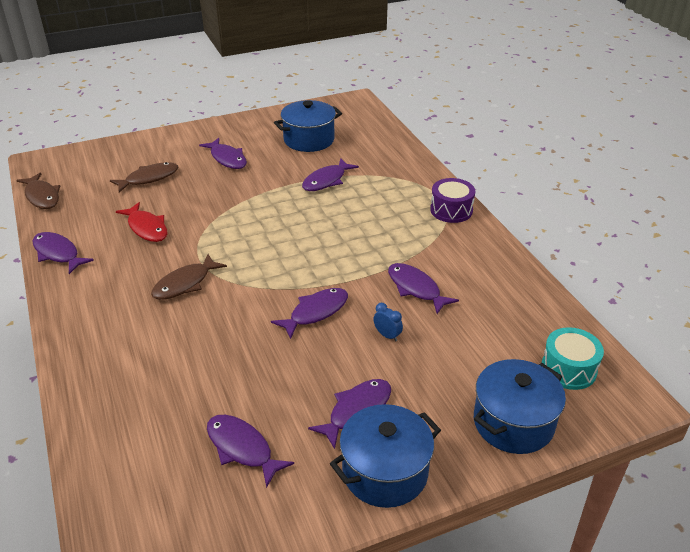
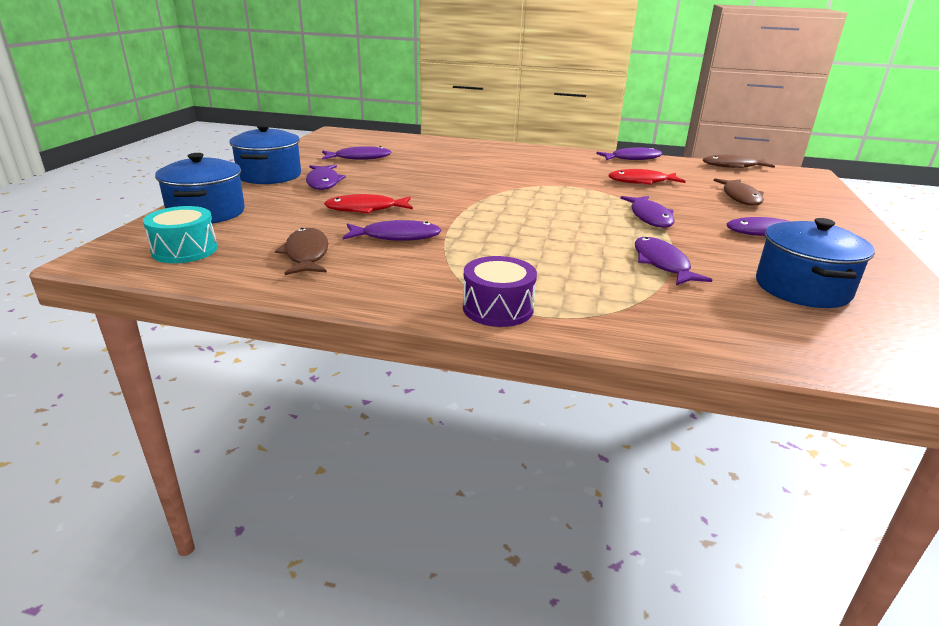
camera: 125 degrees right, 10 degrees down
brown fish [151,254,227,300] -> brown fish moved to [275,228,329,275]
purple fish [271,288,348,339] -> purple fish moved to [620,196,675,228]
blue clock [374,303,403,341] -> red fish [324,194,413,214]

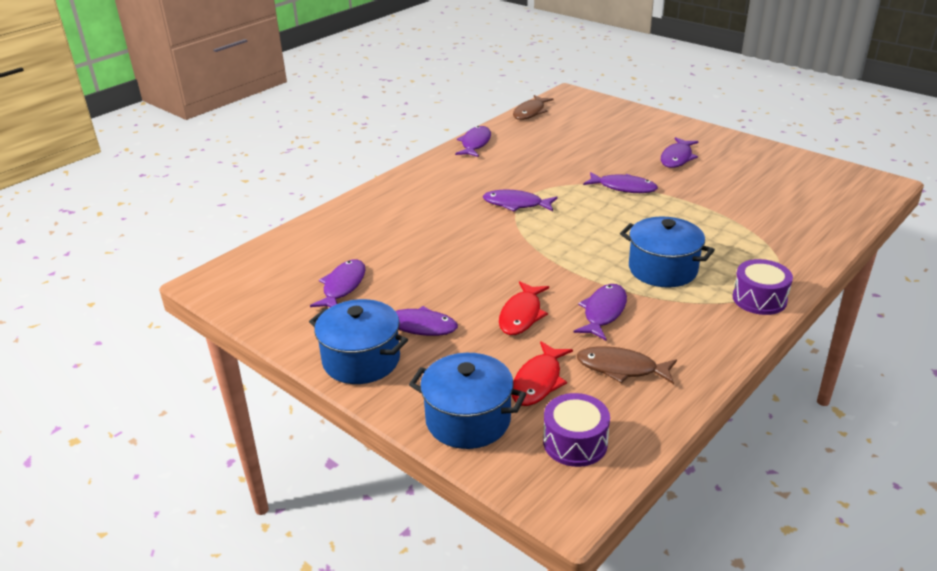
camera: 60 degrees left, 5 degrees up
turquoise drum [143,206,217,263] -> purple drum [543,393,610,467]
red fish [609,169,686,185] -> red fish moved to [512,341,573,406]
purple fish [635,237,712,285] -> purple fish moved to [483,190,558,212]
brown fish [714,179,764,206] -> none
blue pot [756,218,875,308] -> blue pot moved to [620,216,715,288]

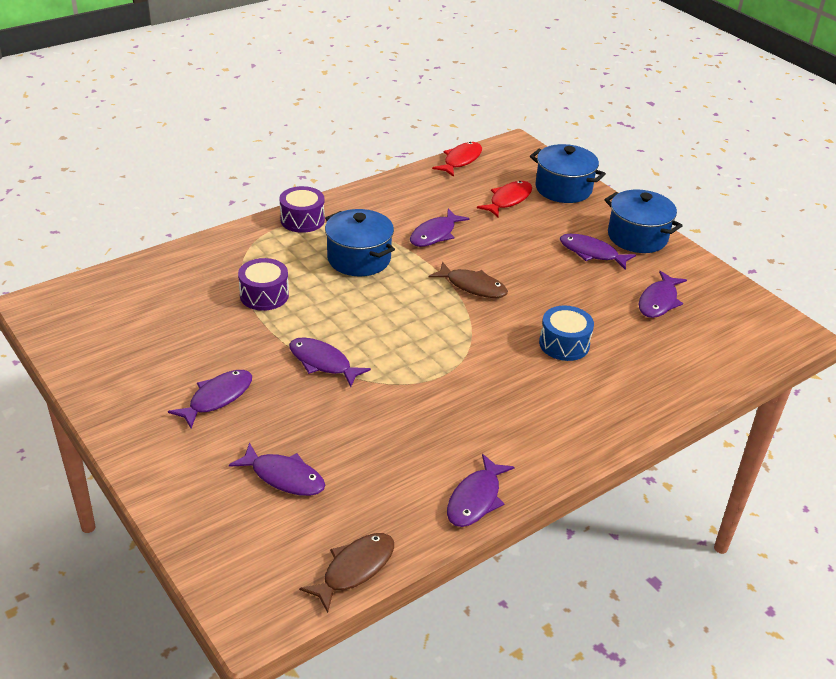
camera: 170 degrees left, 5 degrees up
purple fish [483,190,558,212] -> purple fish moved to [229,442,325,496]
red fish [499,281,549,335] -> red fish moved to [432,142,482,177]
purple drum [543,393,610,467] -> purple drum moved to [238,258,289,311]
brown fish [577,346,677,384] -> brown fish moved to [429,262,508,298]
none -> blue drum [539,306,594,361]

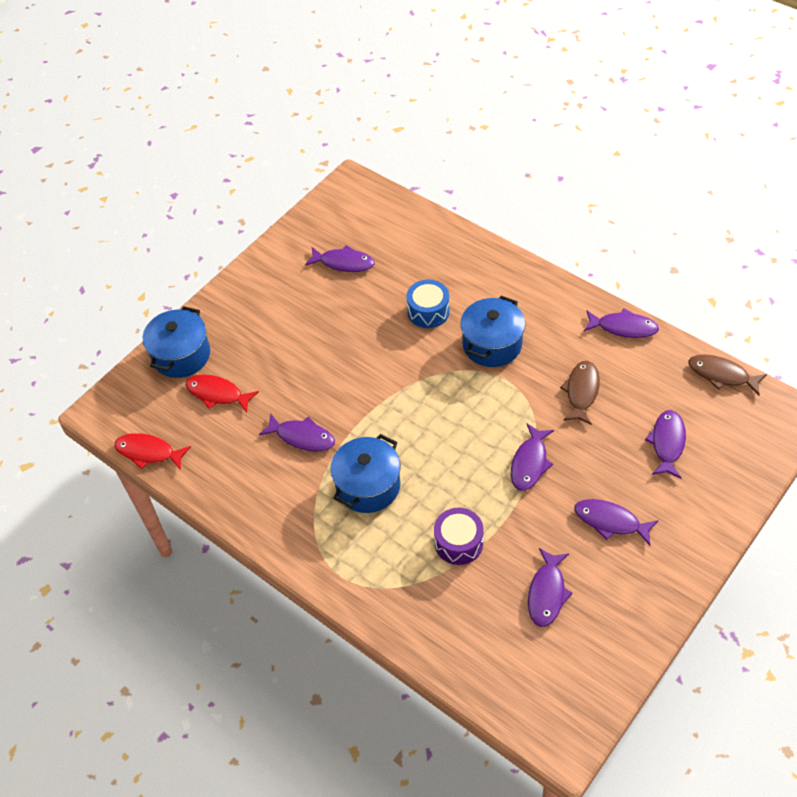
camera: 100 degrees left, 15 degrees up
purple drum [279,186,325,233] -> none
brown fish [429,262,508,298] -> brown fish moved to [560,361,600,425]
purple fish [560,234,636,270] -> purple fish moved to [528,548,573,627]
blue pot [604,190,683,253] -> blue pot moved to [460,296,525,367]

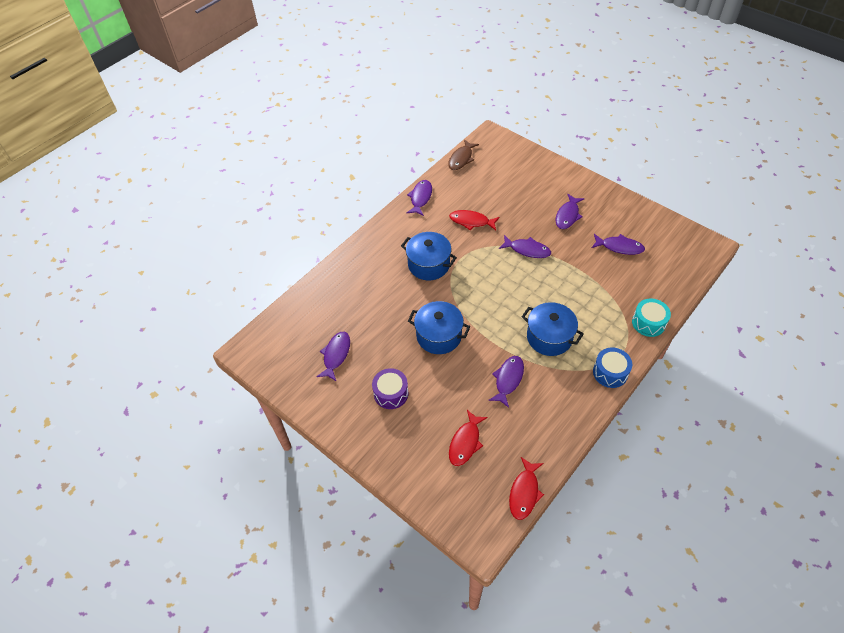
camera: 90 degrees left, 0 degrees up
blue pot [143,306,210,378] -> blue pot moved to [408,301,470,354]
blue drum [406,279,450,328] -> blue drum moved to [593,348,632,388]
purple drum [434,508,484,565] -> purple drum moved to [372,368,408,409]
brown fish [560,361,600,425] -> red fish [449,210,500,230]
purple fish [645,410,686,479] -> none
none -> turquoise drum [632,298,671,337]

